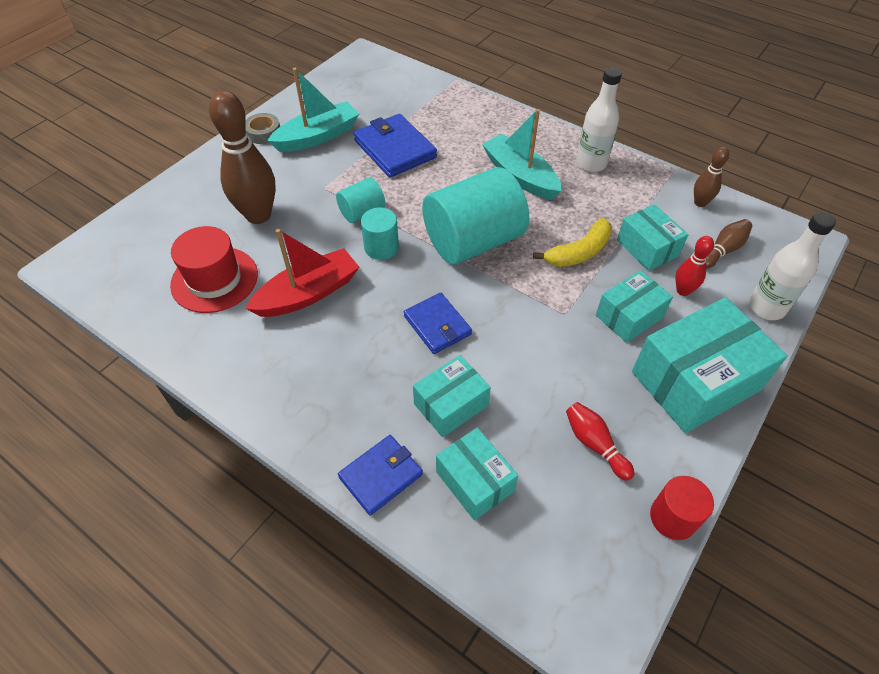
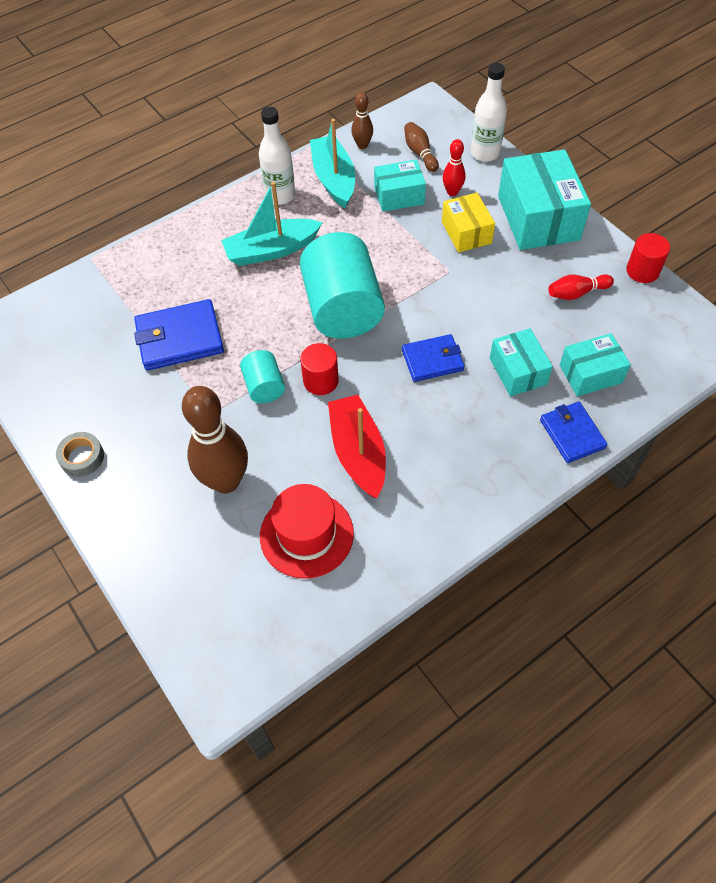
camera: 70 degrees left, 5 degrees up
turquoise boat [267,68,359,152] -> turquoise boat moved to [310,119,355,208]
turquoise cylinder [361,207,399,260] -> red cylinder [300,343,339,395]
yellow banana [533,218,612,267] -> none
turquoise box [596,270,673,343] -> yellow box [442,193,495,253]

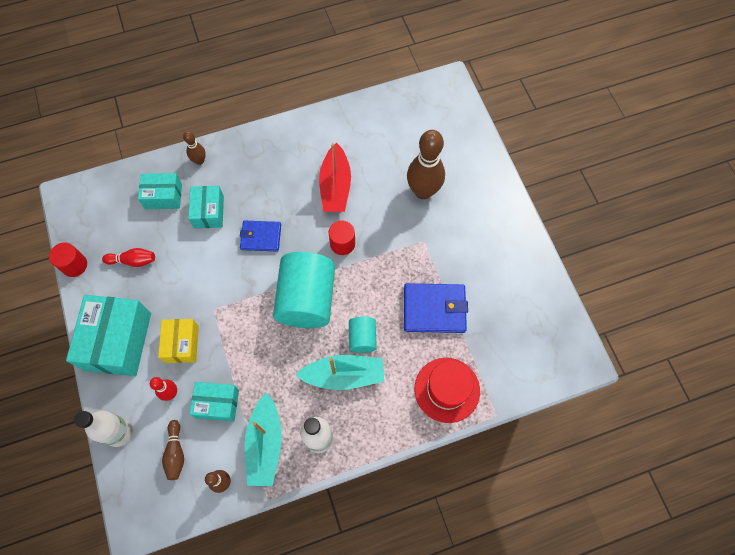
camera: 165 degrees left, 10 degrees up
grey tape [56,432,104,477] -> none
turquoise cylinder [240,350,285,403] -> turquoise cylinder moved to [349,317,377,353]
red hat [260,484,354,579] -> red hat moved to [415,358,480,423]
blue wallet [540,402,608,463] -> brown bowling pin [183,131,206,165]

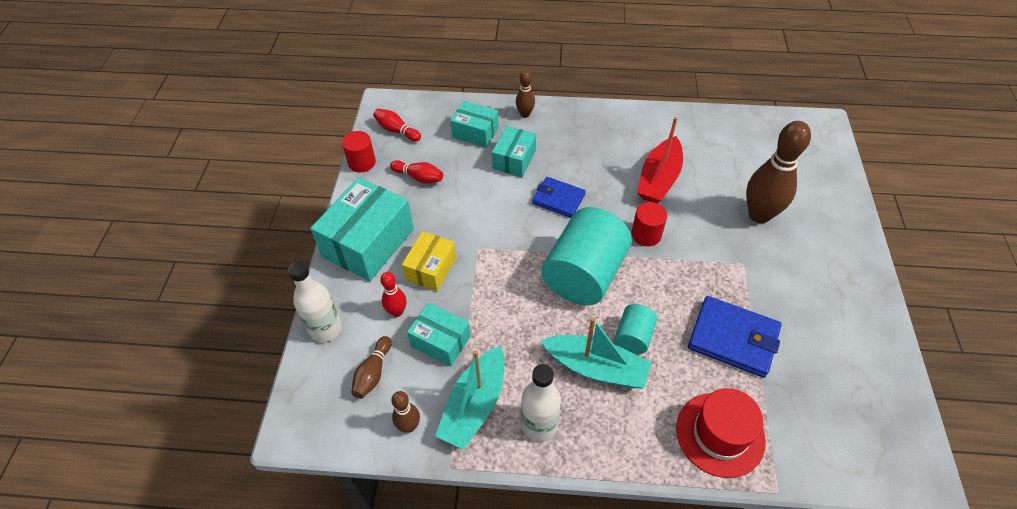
camera: 25 degrees right, 15 degrees down
none -> red bowling pin [373,109,421,141]

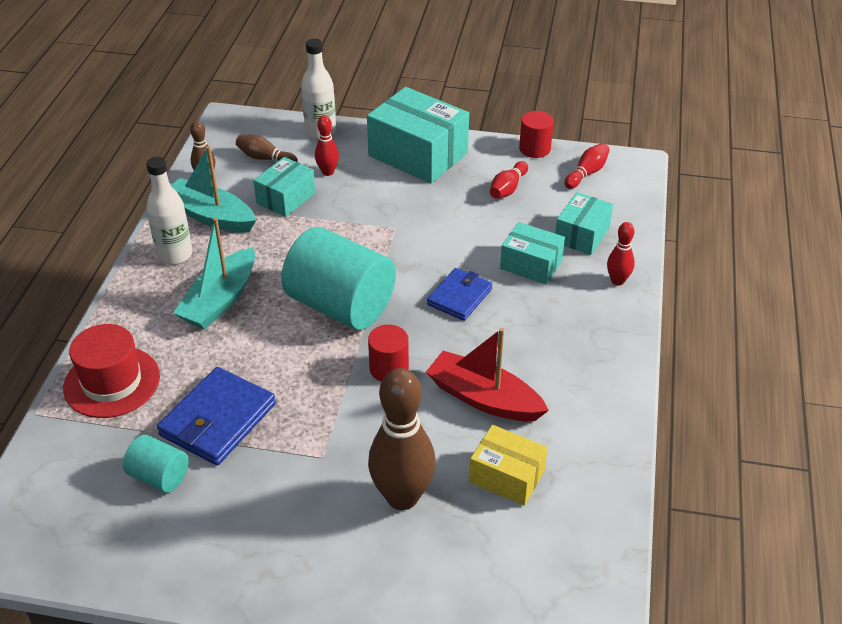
camera: 95 degrees right, 10 degrees down
yellow box [402,231,456,291] -> yellow box moved to [469,425,548,506]
brown bowling pin [516,70,535,118] -> red bowling pin [607,222,635,286]
turquoise cylinder [614,304,657,354] -> turquoise cylinder moved to [123,435,189,493]

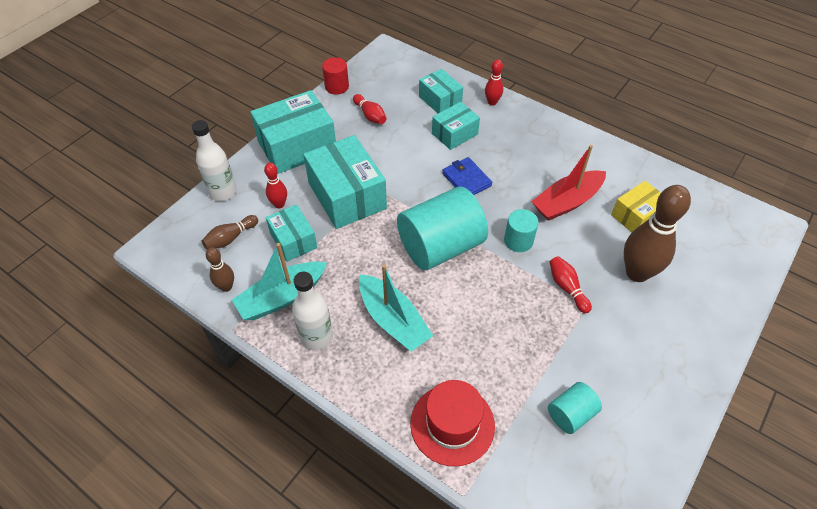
camera: 65 degrees left, 10 degrees up
blue wallet [157,367,276,465] -> none
red cylinder [368,325,409,382] -> turquoise cylinder [504,209,538,252]
red bowling pin [565,143,610,189] -> red bowling pin moved to [550,256,592,313]
none -> turquoise box [303,135,387,229]

